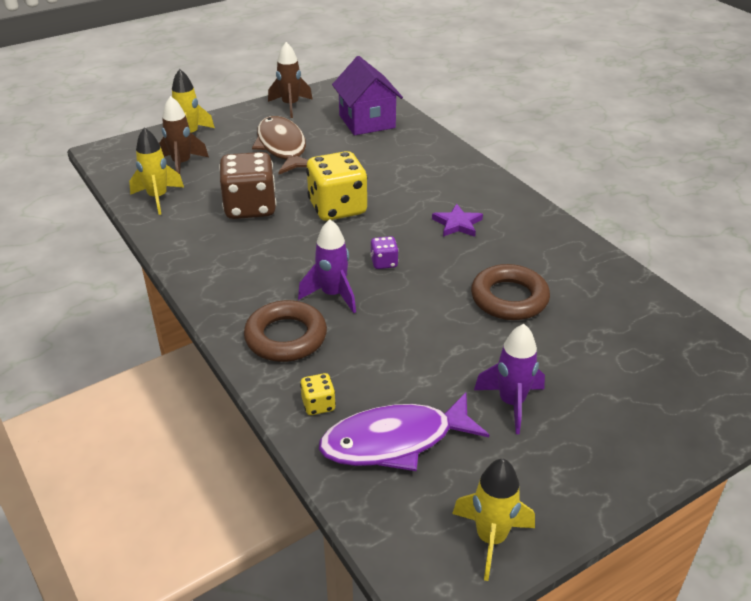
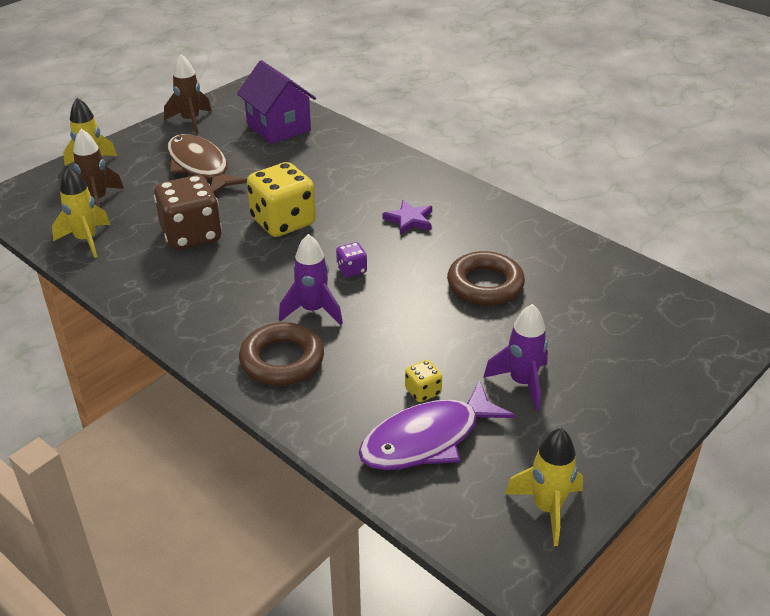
camera: 15 degrees left, 0 degrees up
yellow dice [300,373,336,415] -> yellow dice moved to [405,360,442,402]

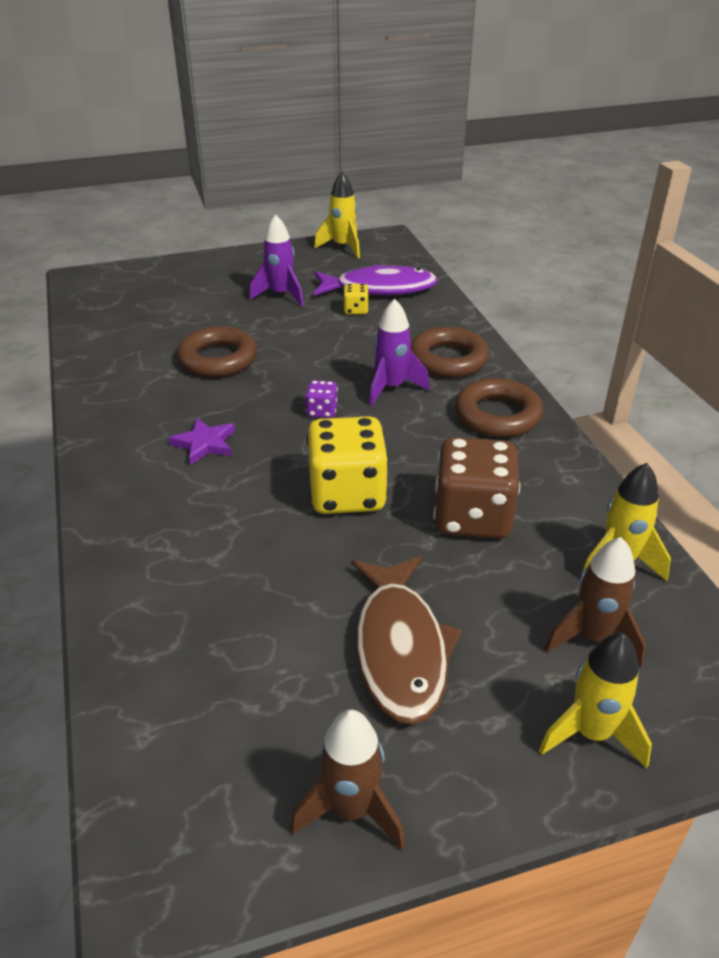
camera: 150 degrees left, 0 degrees up
purple house [237,60,316,144] -> none
none -> brown ring [455,378,543,437]

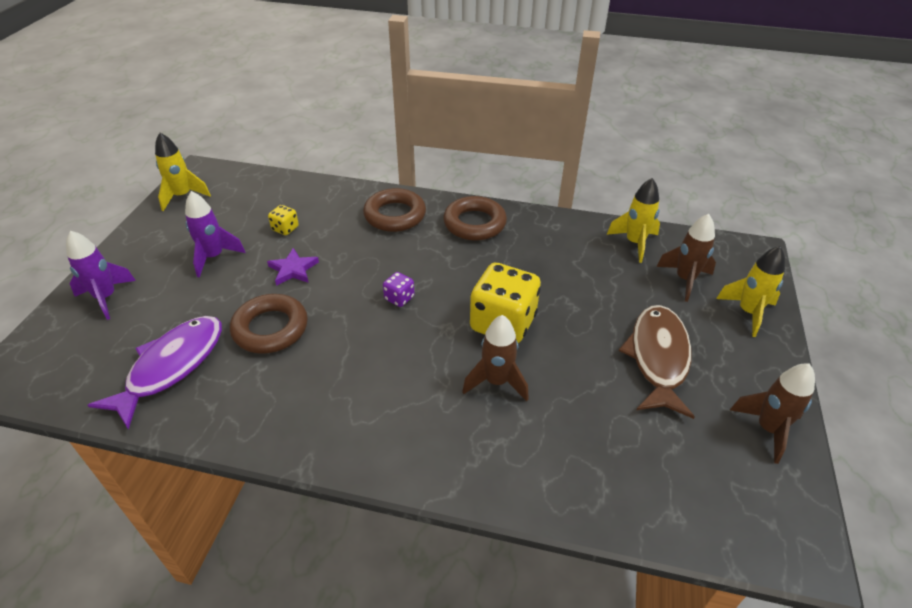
camera: 60 degrees left, 5 degrees up
purple star [169,418,235,465] -> purple star moved to [267,248,319,286]
purple fish [314,264,438,296] -> purple fish moved to [88,316,222,430]
brown fish [351,556,462,725] -> brown fish turned 105 degrees counterclockwise [619,305,695,419]
purple rocket [369,299,430,406] -> purple rocket moved to [66,231,136,320]
brown dice [434,437,520,539] -> none
none -> brown rocket [462,315,529,401]

